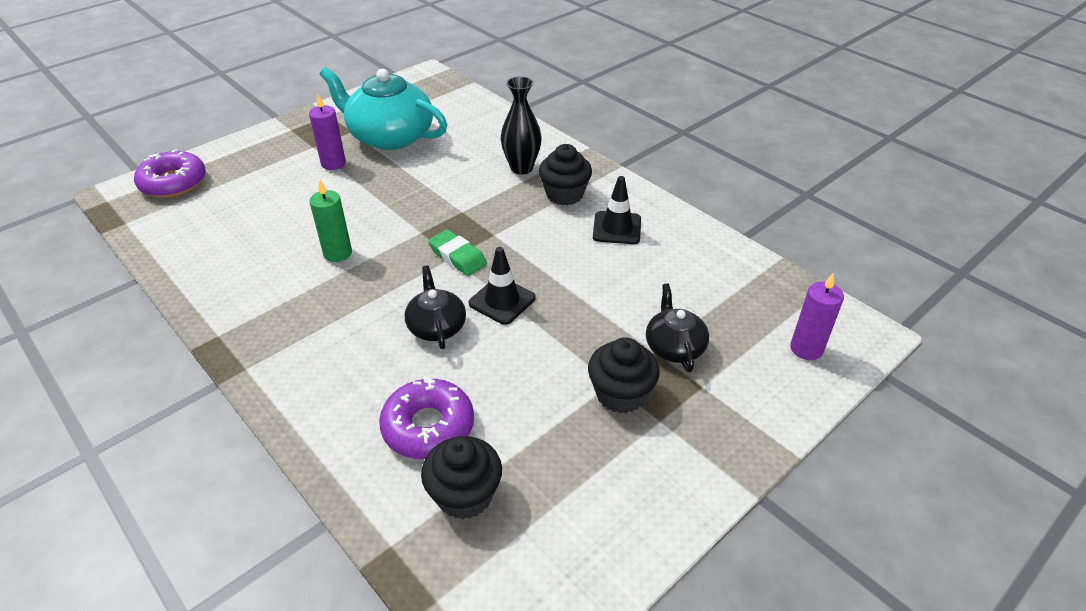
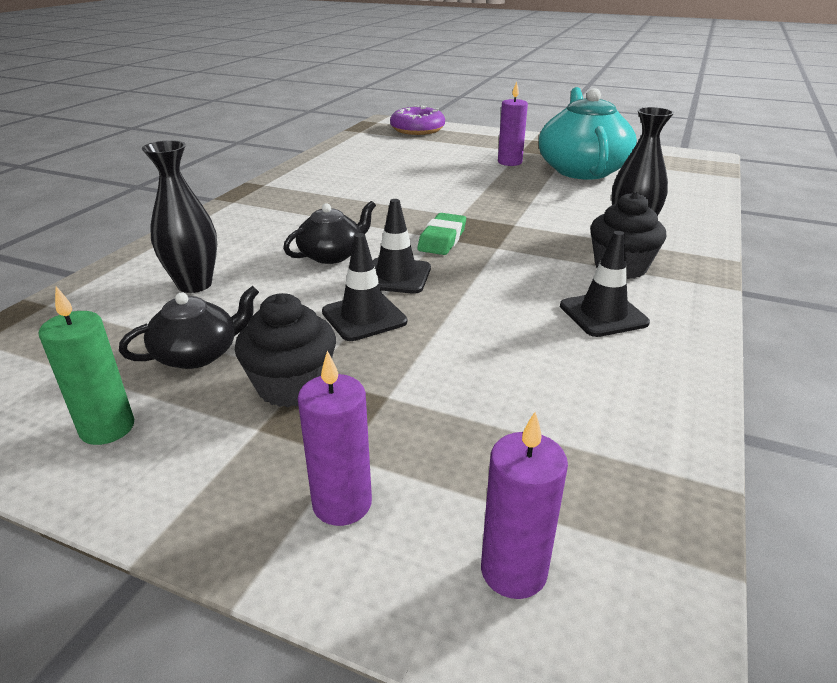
camera: 65 degrees right, 10 degrees down
green candle [309,180,352,262] -> green candle moved to [38,286,134,445]
purple donut [379,376,474,459] -> black vase [142,140,217,293]
black cupcake [421,436,502,520] -> none
black teapot [646,283,709,372] -> black teapot moved to [119,286,259,369]
none -> purple candle [298,351,372,526]
none -> black traffic cone [322,233,407,341]

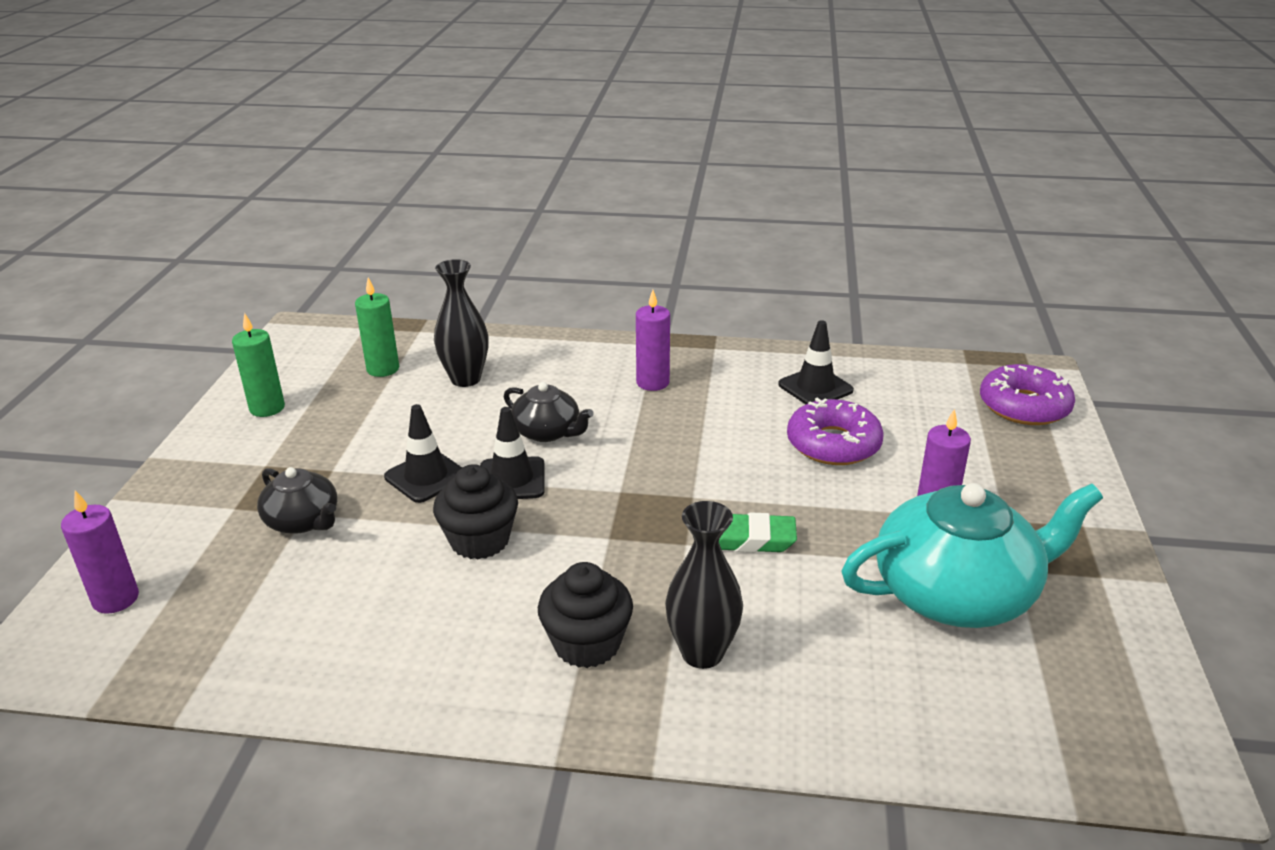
camera: 75 degrees right, 0 degrees up
black teapot [119,286,259,369] -> black teapot moved to [257,467,337,534]
black cupcake [235,293,336,407] -> black cupcake moved to [433,464,518,560]
purple candle [298,351,372,526] -> purple candle moved to [636,290,670,391]
green eraser [417,213,466,255] -> green eraser moved to [719,512,797,553]
black traffic cone [560,231,650,337] -> black traffic cone moved to [778,320,854,404]
none -> green candle [355,278,399,377]
none -> purple donut [787,397,884,465]

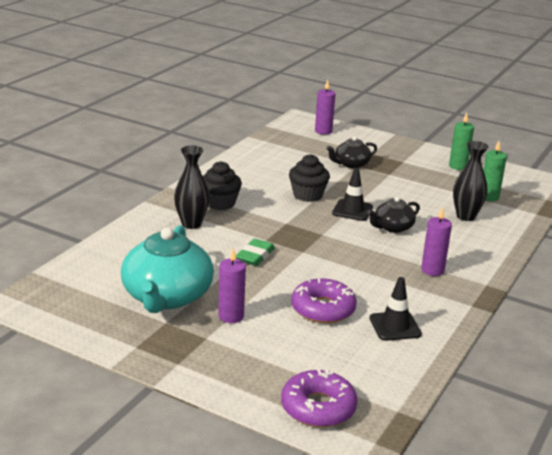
camera: 110 degrees right, 5 degrees down
black traffic cone [384,404,462,503] -> none

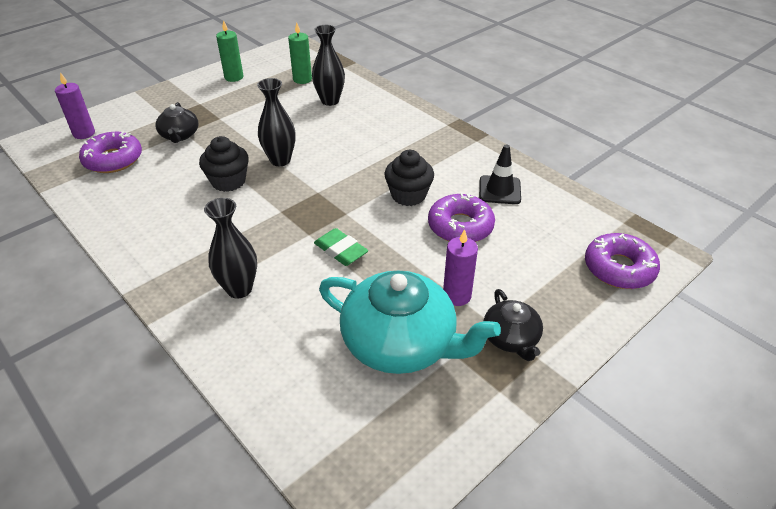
camera: 70 degrees left, 15 degrees up
black cupcake [203,161,242,210] -> black cupcake moved to [384,150,434,206]
black traffic cone [332,168,373,221] -> black vase [257,78,296,166]
black teapot [367,196,420,233] -> black teapot moved to [484,289,543,361]
purple candle [421,206,452,276] -> none
none -> purple donut [79,131,142,173]

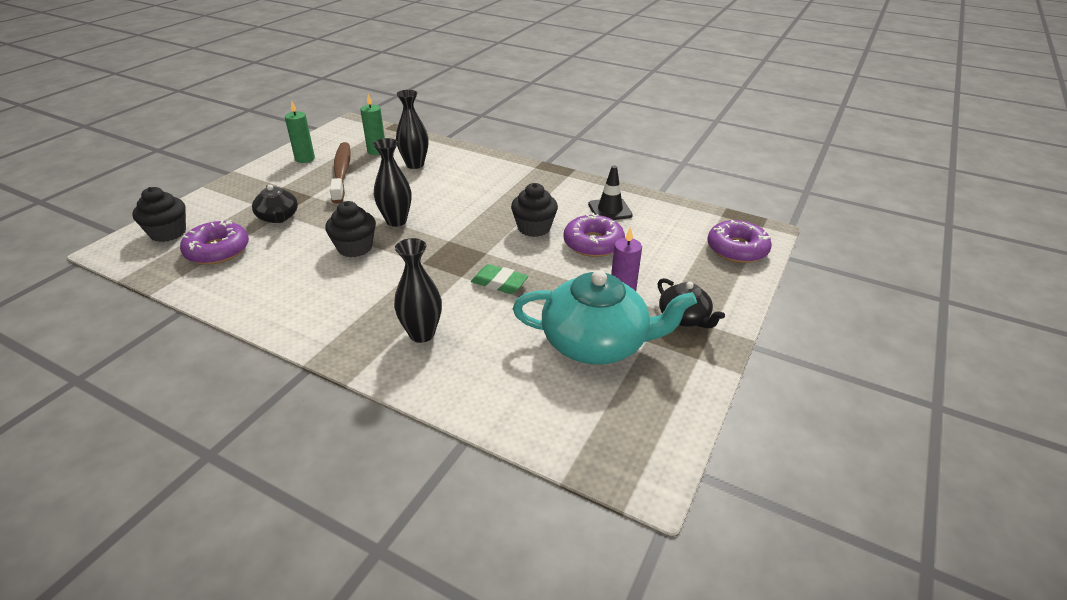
camera: 20 degrees left, 5 degrees down
purple candle [55,72,95,139] -> black cupcake [132,187,186,242]
none -> brown toothbrush [330,142,351,204]

